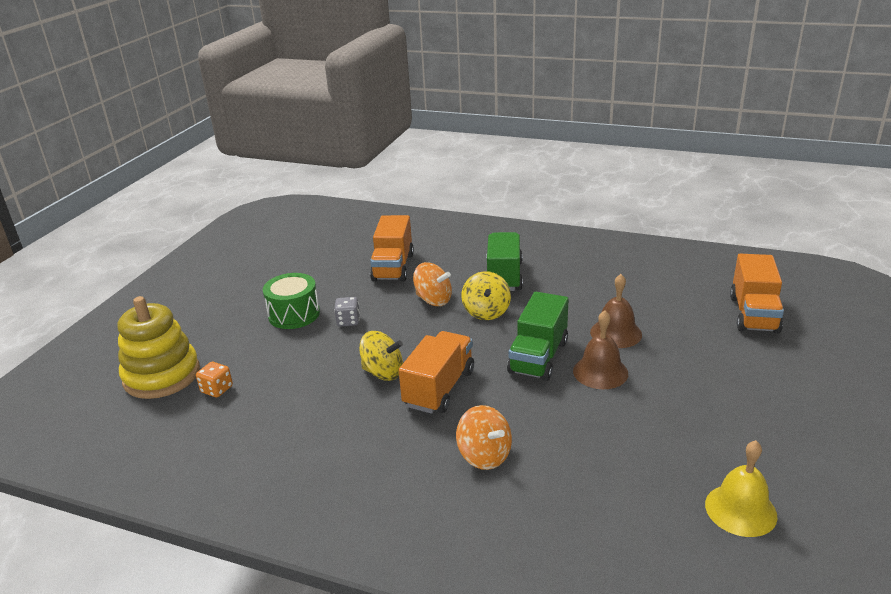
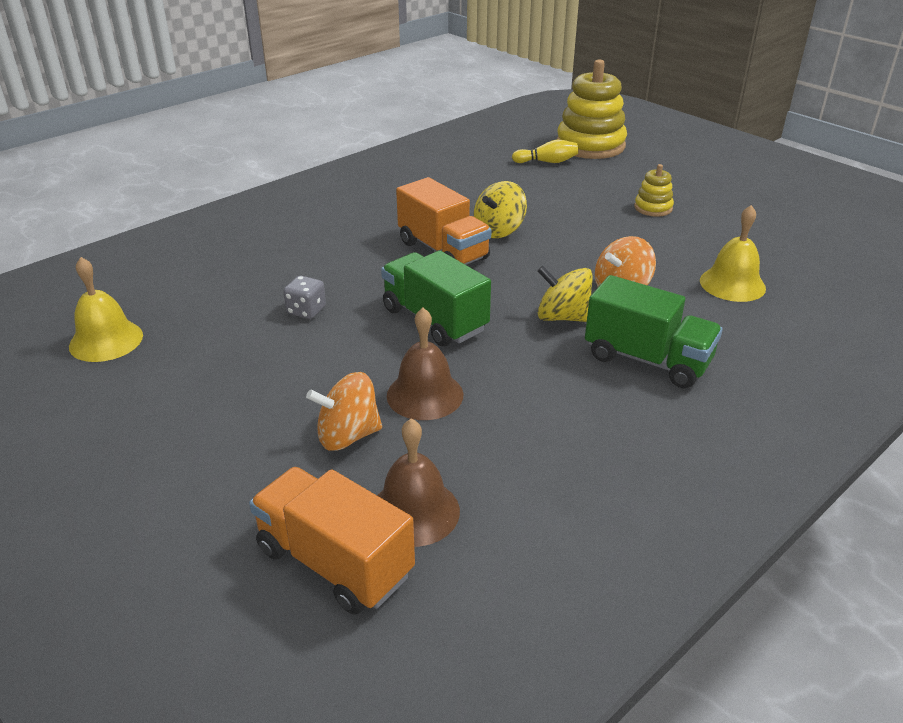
camera: 115 degrees right, 5 degrees up
orange dice [196,362,233,398] -> yellow bowling pin [512,140,578,163]
green drum [263,273,320,329] -> yellow stacking toy [634,164,674,217]
grey dice [334,297,360,327] -> grey dice moved to [283,276,326,319]
orange truck [370,215,414,282] -> yellow bell [700,205,766,302]
orange spinning top [456,405,512,470] -> orange spinning top moved to [306,372,382,451]
brown bell [573,310,628,389] -> brown bell moved to [377,418,460,547]

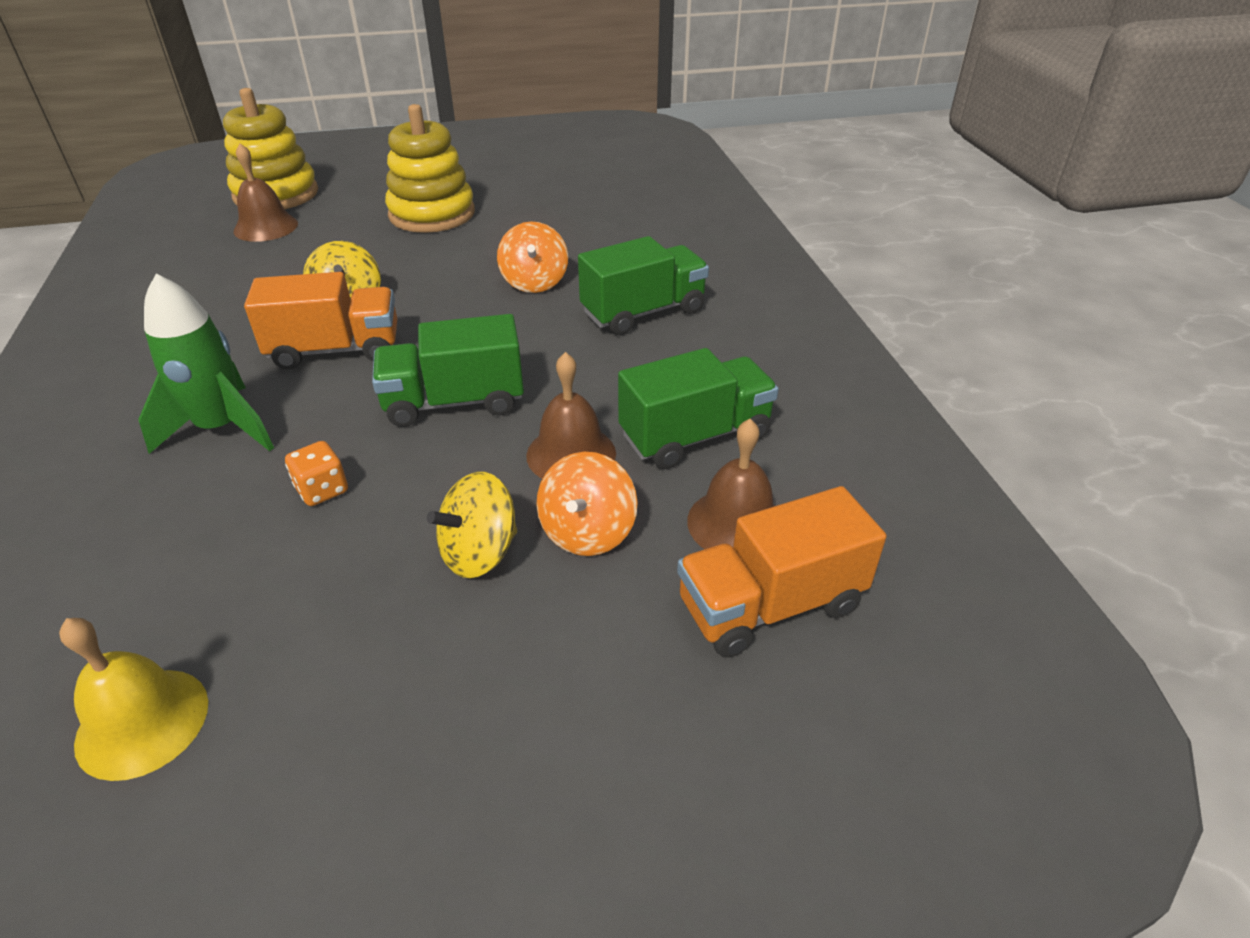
camera: 60 degrees left, 5 degrees up
grey dice [283,276,326,319] -> orange dice [285,441,348,506]
yellow bowling pin [512,140,578,163] -> brown bell [234,143,298,242]
yellow spinning top [537,266,593,322] -> yellow spinning top moved to [427,472,517,578]
yellow stacking toy [634,164,674,217] -> yellow stacking toy [385,104,475,233], size x2.09
yellow bell [700,205,766,302] -> none
none -> green rocket [138,274,274,454]
none -> green truck [618,348,778,469]

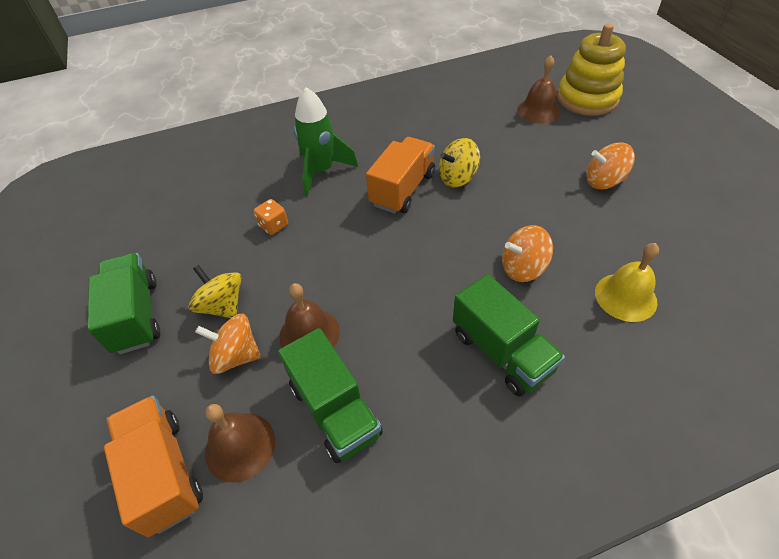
camera: 85 degrees right, 10 degrees up
yellow bell [59,618,208,781] -> yellow bell moved to [595,243,659,322]
orange truck [244,272,397,370] -> orange truck turned 135 degrees counterclockwise [366,137,435,214]
green truck [372,314,524,427] -> green truck moved to [87,253,160,354]
yellow stacking toy [385,104,475,233] -> orange spinning top [586,143,635,189]

